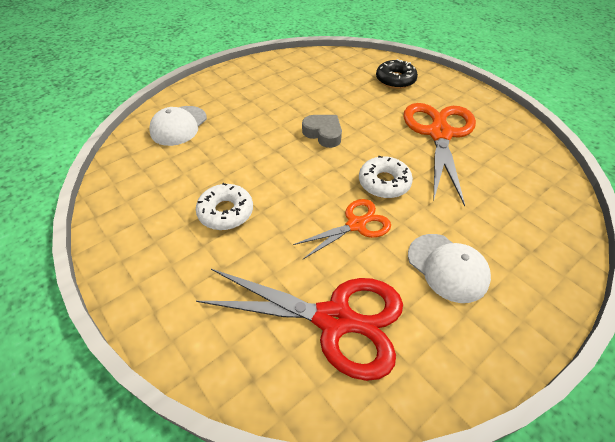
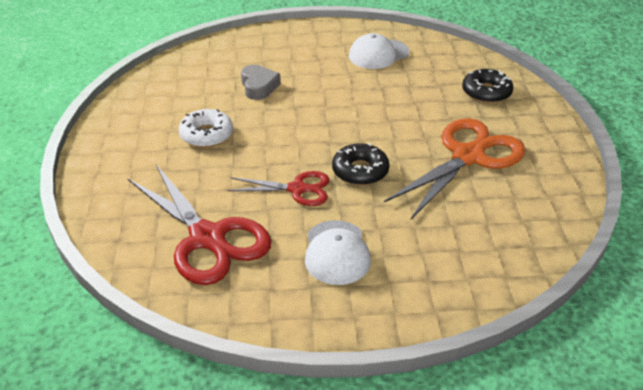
camera: 35 degrees right, 10 degrees down
white cap [149,106,207,146] -> white cap moved to [349,33,410,69]
orange scissors [293,199,391,259] -> red scissors [228,171,330,206]
grey heart [302,115,342,148] -> grey heart moved to [241,65,281,100]
white donut [359,156,413,198] -> black donut [332,143,390,186]

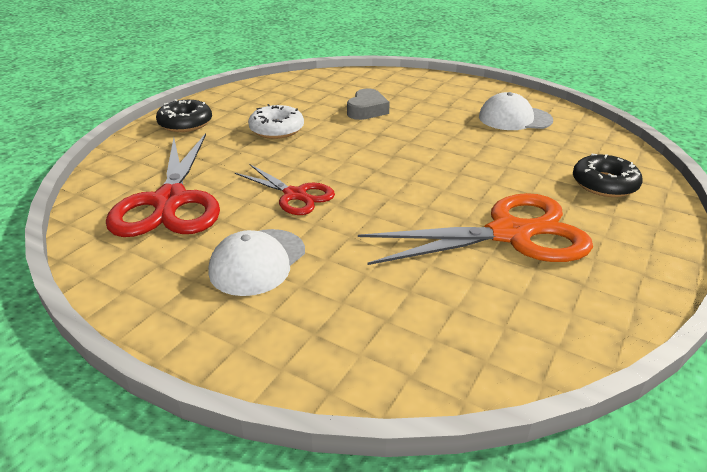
camera: 35 degrees right, 5 degrees down
black donut [332,143,390,186] -> black donut moved to [156,99,212,132]

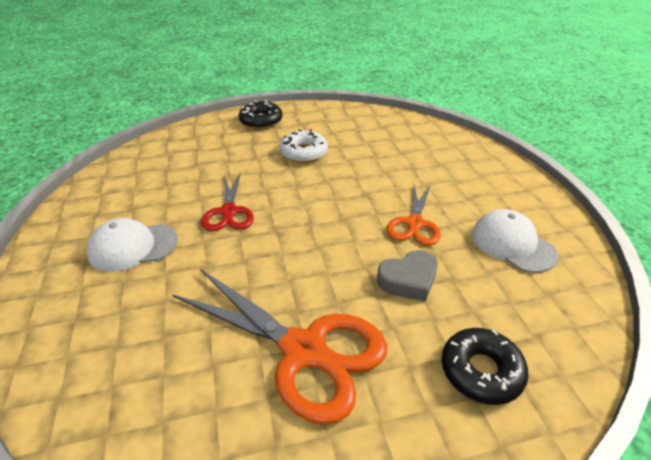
camera: 45 degrees right, 5 degrees up
red scissors [106,133,220,237] -> none
grey heart [347,88,390,120] -> grey heart moved to [377,250,438,302]
none -> orange scissors [387,183,441,246]

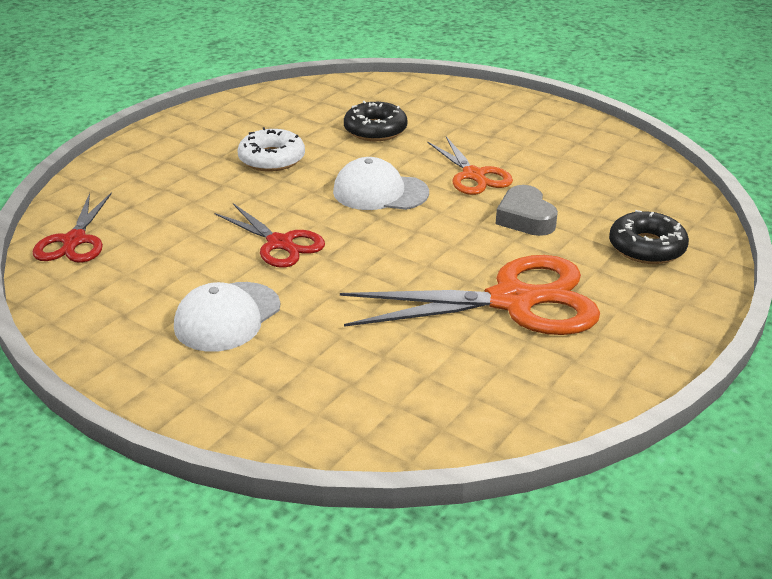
camera: 40 degrees left, 5 degrees down
black donut [239,100,283,129] -> black donut moved to [344,101,407,141]
grey heart [377,250,438,302] -> grey heart turned 135 degrees clockwise [496,185,558,236]
white cap [472,209,558,273] -> white cap moved to [333,157,429,210]
none -> red scissors [33,192,112,263]

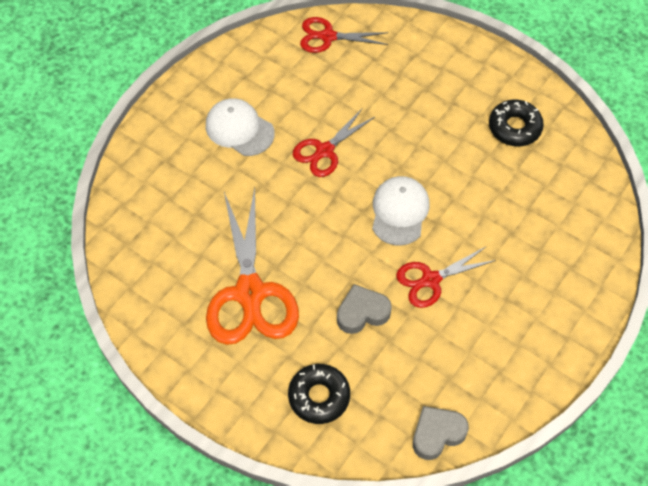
camera: 90 degrees right, 25 degrees up
white donut [238,127,305,172] -> none
black donut [344,101,407,141] -> black donut moved to [489,100,544,146]
orange scissors [427,137,513,195] -> red scissors [396,246,496,308]
none -> grey heart [413,406,469,460]

